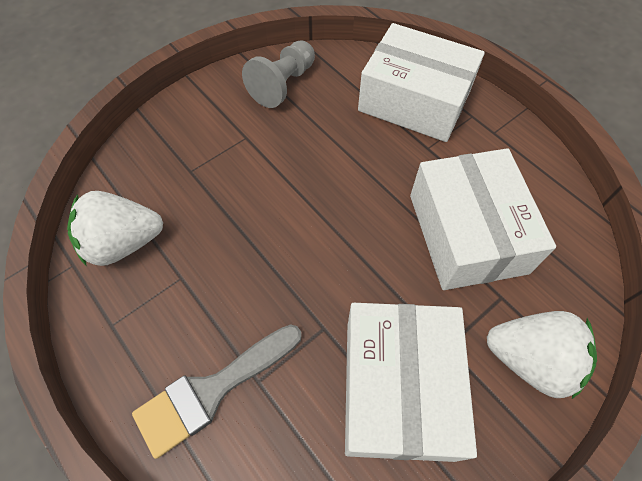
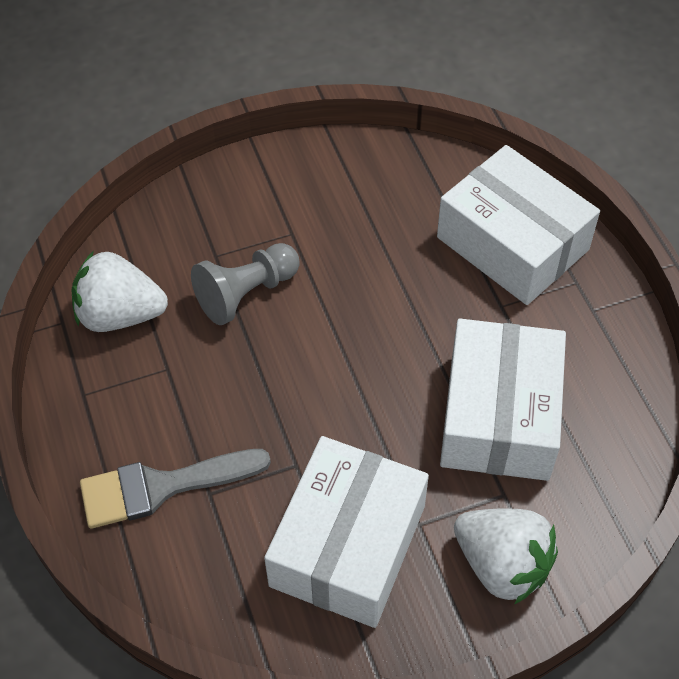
camera: 20 degrees right, 5 degrees down
grey pawn [242,40,315,108] -> grey pawn moved to [191,243,300,325]

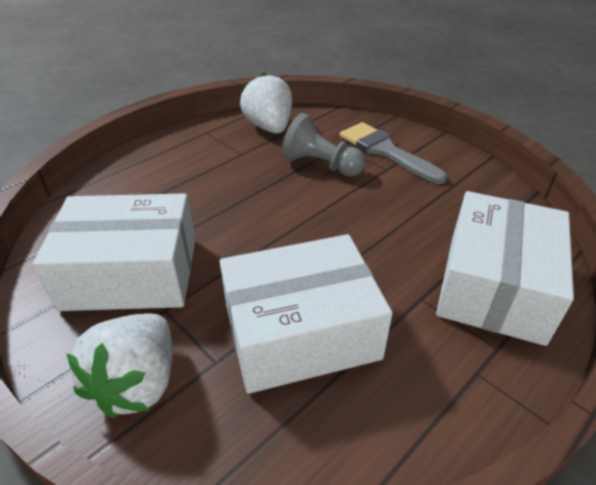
camera: 65 degrees right, 15 degrees down
grey brush [80,449,271,529] -> grey brush moved to [340,122,447,184]

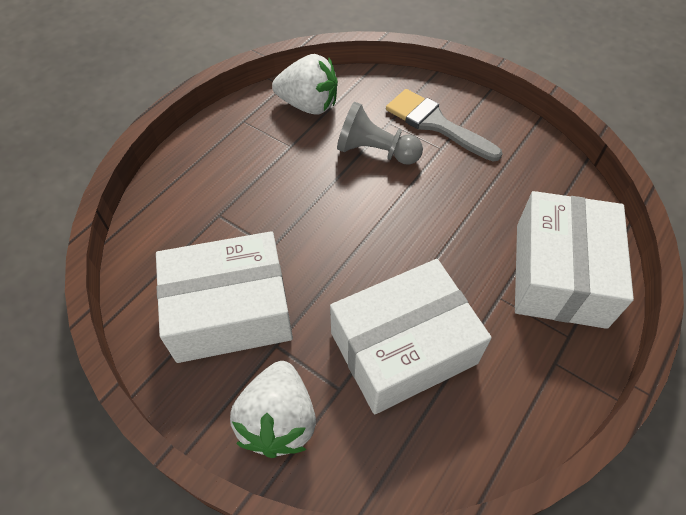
camera: 10 degrees left, 15 degrees up
white strawberry [240,73,292,133] -> white strawberry turned 135 degrees clockwise [272,54,338,115]

